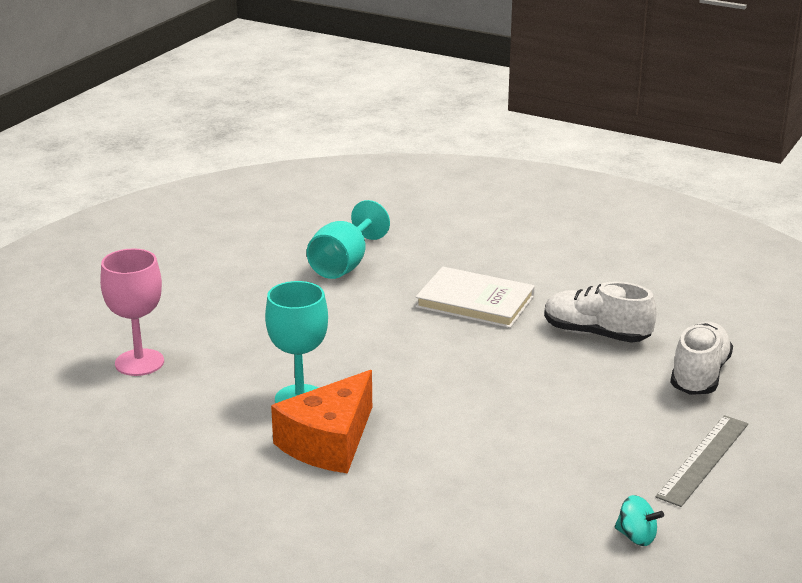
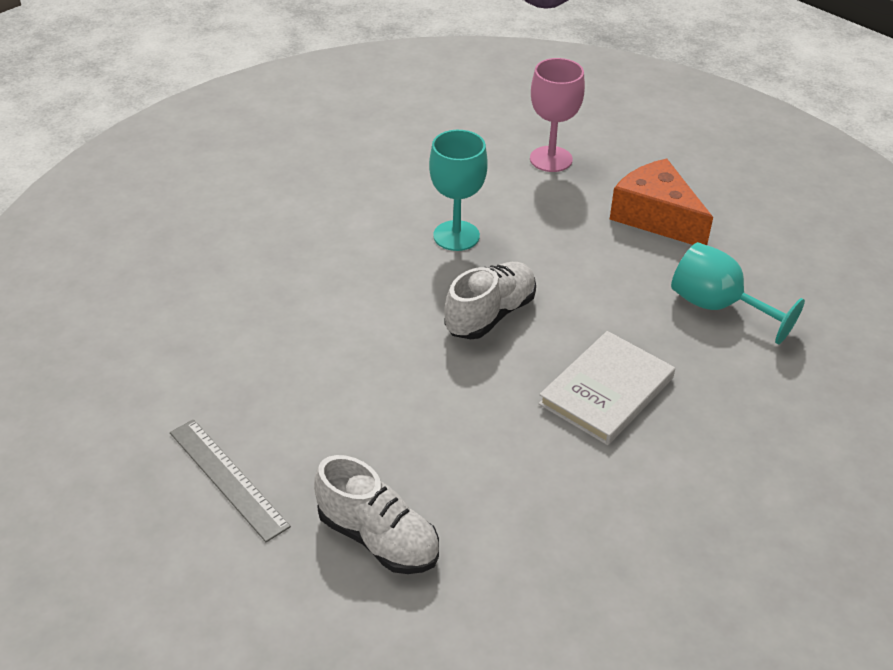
camera: 105 degrees right, 15 degrees up
orange cheese [271,370,372,473] -> orange cheese moved to [610,159,713,245]
white shoe [544,281,657,343] -> white shoe moved to [444,262,536,339]
turquoise spinning top [614,495,664,546] -> none

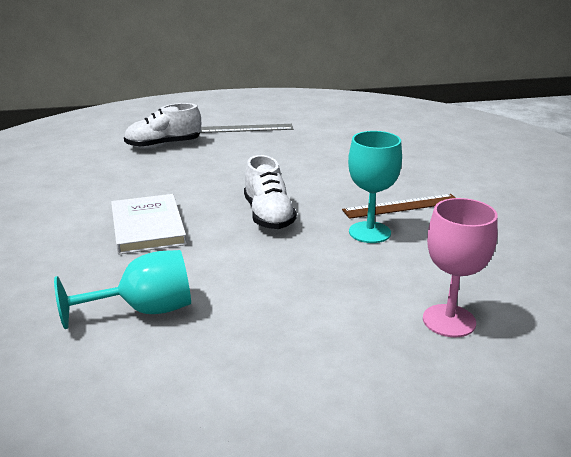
camera: 125 degrees right, 15 degrees down
orange cheese [610,159,713,245] -> none
none -> brown ruler [342,194,455,219]

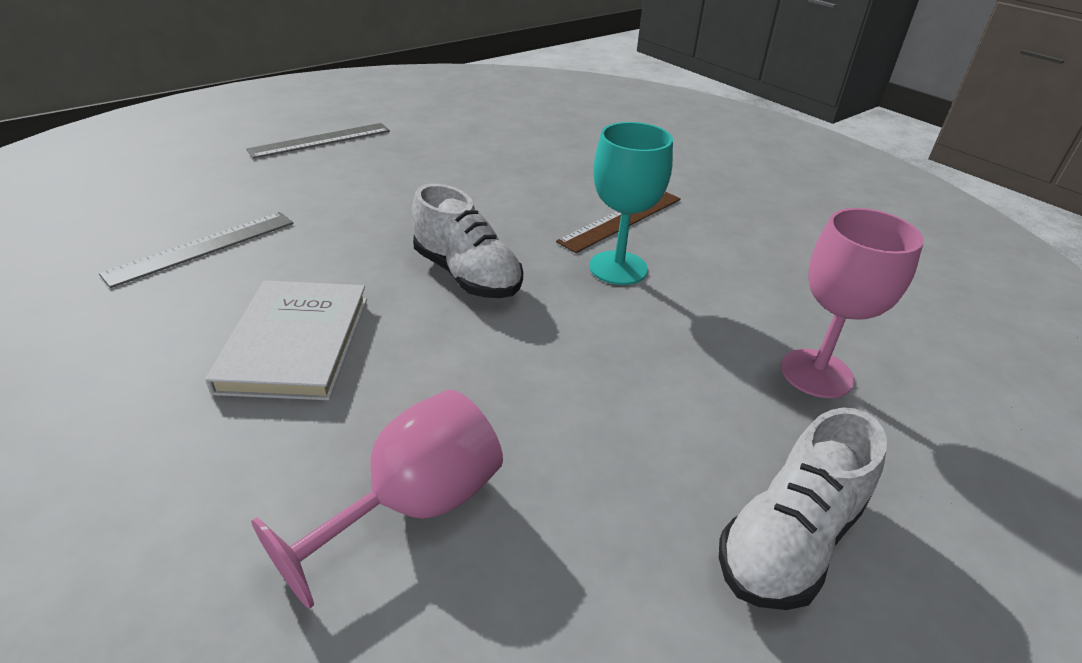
camera: 30 degrees left, 10 degrees up
turquoise goblet [54,250,191,329] -> pink goblet [251,390,503,609]
white book [111,194,187,254] -> white book turned 45 degrees clockwise [205,281,367,400]
white shoe [124,103,201,148] -> white shoe moved to [719,408,887,610]
none -> grey ruler [99,212,294,288]

